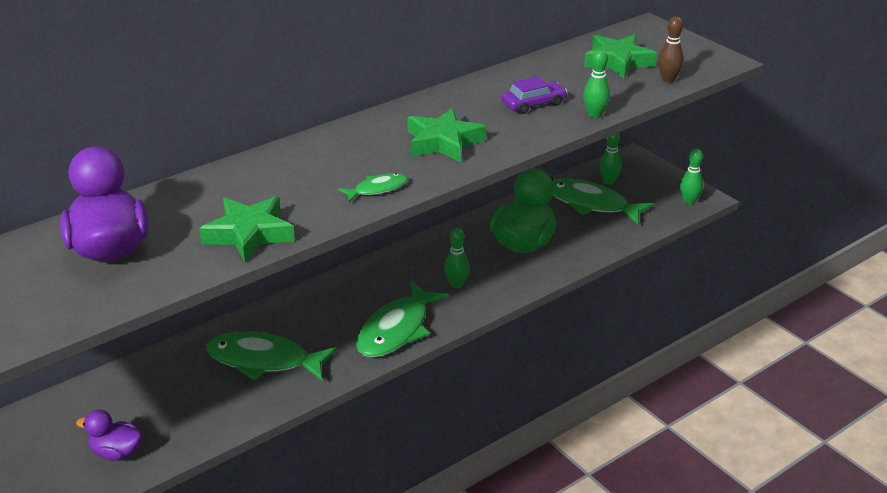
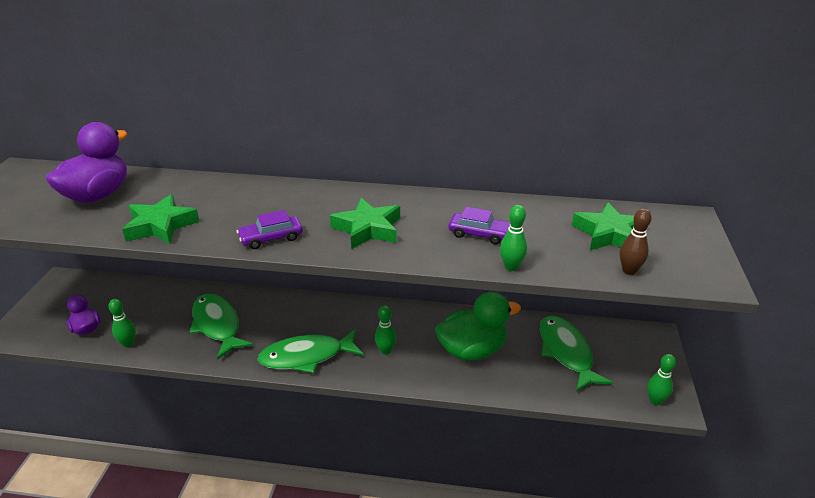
camera: 45 degrees right, 0 degrees up
green fish [338,173,408,202] -> purple car [237,210,303,249]
green bowling pin [599,133,622,185] -> green bowling pin moved to [108,299,136,348]

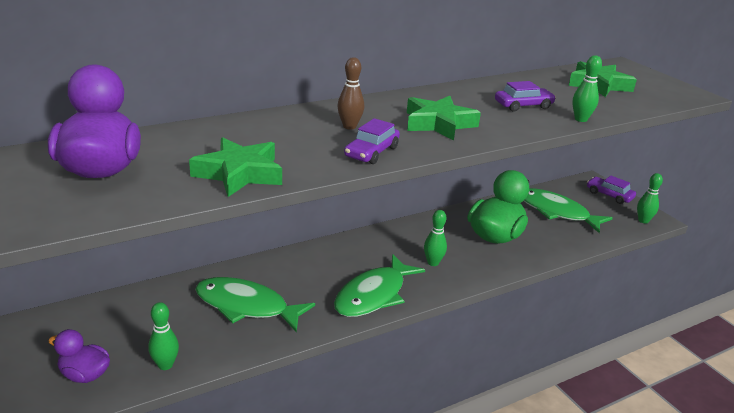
camera: 40 degrees left, 5 degrees down
brown bowling pin [620,208,652,275] -> brown bowling pin moved to [338,57,364,130]
none -> purple car [587,176,636,204]

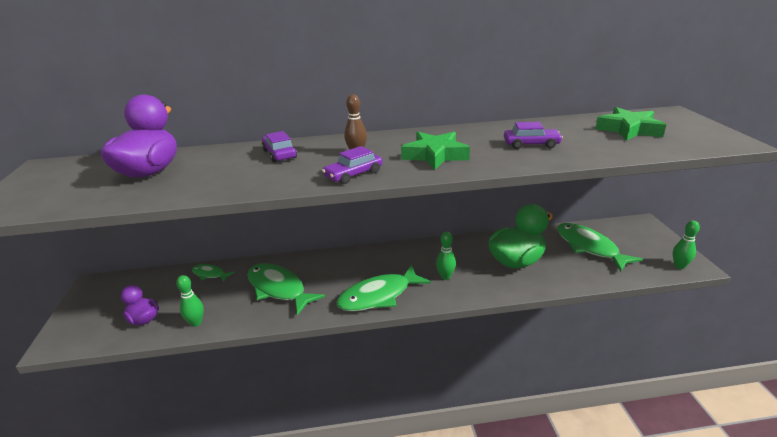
camera: 25 degrees right, 0 degrees up
green star [189,137,282,197] -> none
green bowling pin [573,55,602,122] -> none
purple car [587,176,636,204] -> purple car moved to [262,131,297,162]
none -> green fish [192,264,235,282]

